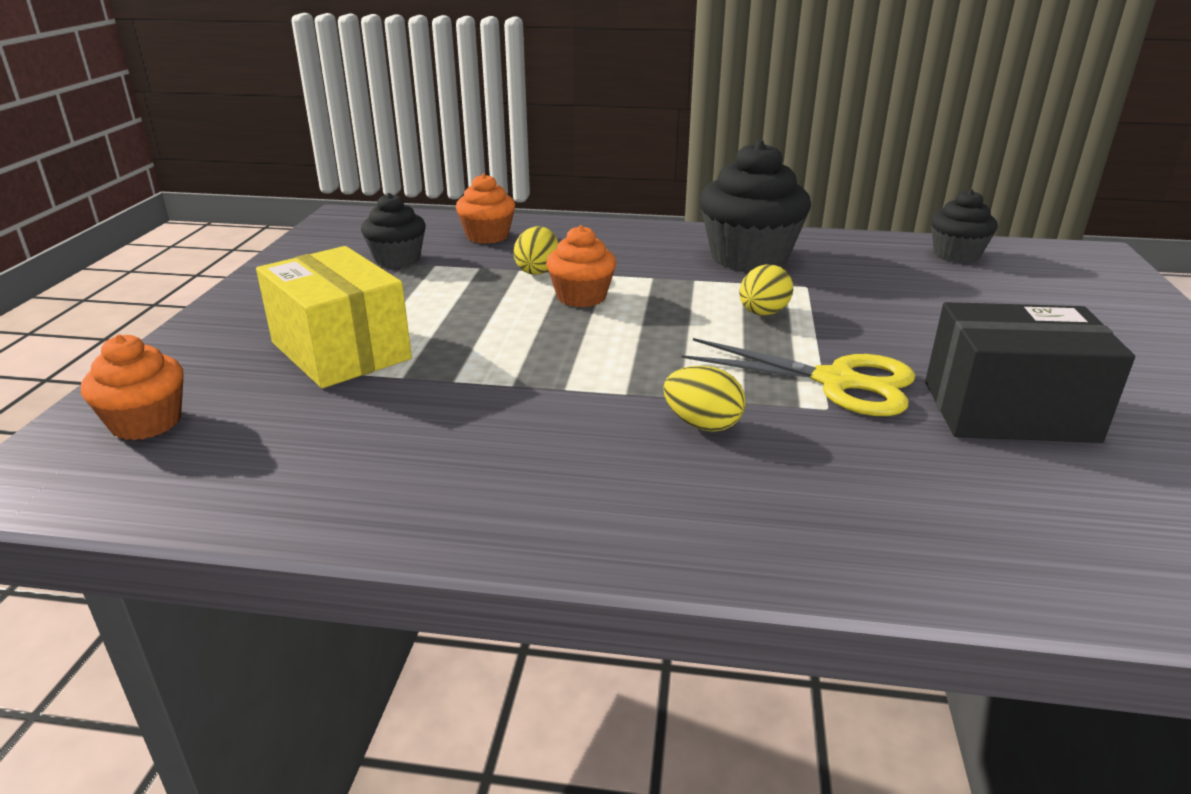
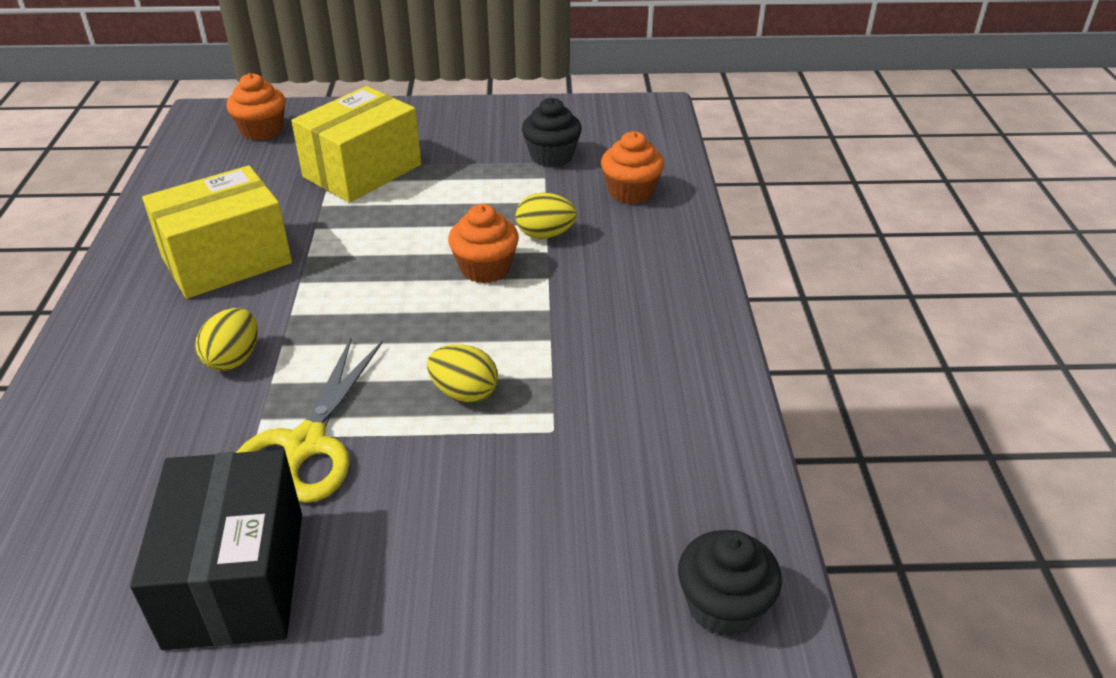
camera: 80 degrees right, 10 degrees up
black cupcake [700,140,811,272] -> none
none -> yellow box [142,165,292,299]

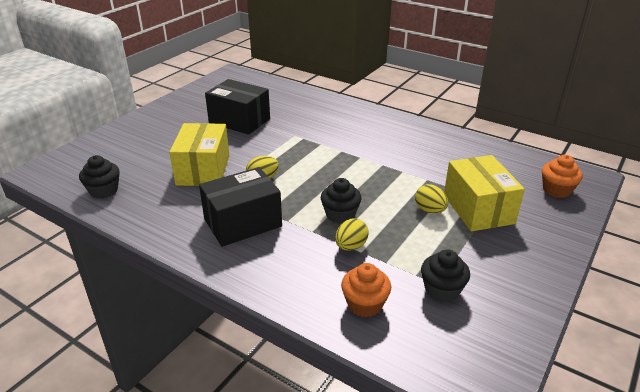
camera: 125 degrees right, 5 degrees down
yellow box [142,165,292,299] -> yellow box moved to [169,123,229,186]
yellow egg [195,308,258,371] -> yellow egg moved to [415,184,448,213]
yellow scissors [236,338,383,503] -> none
orange cupcake [448,204,519,283] -> black cupcake [321,178,362,224]
none -> black box [199,167,282,247]

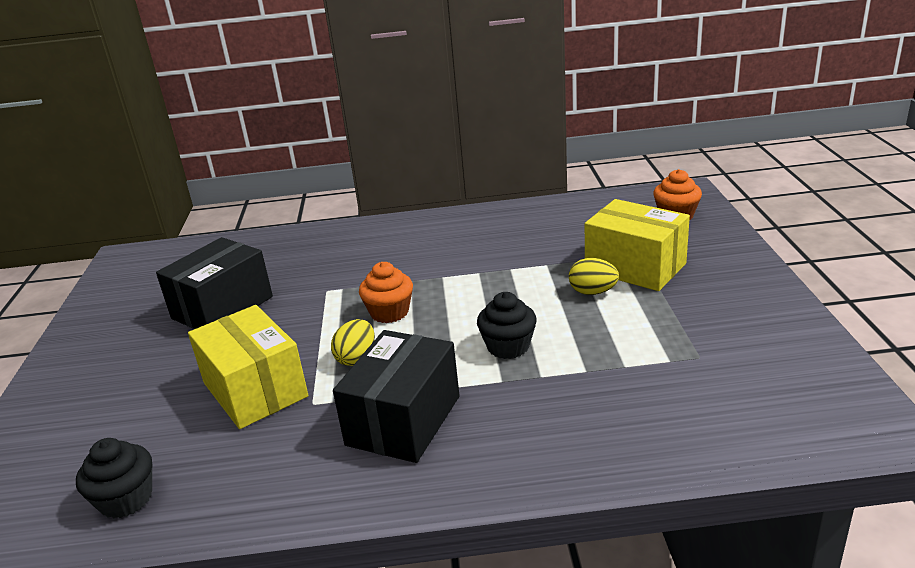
camera: 35 degrees left, 5 degrees down
black box [205,79,270,135] -> black box turned 45 degrees counterclockwise [156,237,273,329]
yellow egg [335,219,369,251] -> none
orange cupcake [341,263,391,317] -> orange cupcake moved to [359,262,413,323]
black cupcake [421,249,470,302] -> none

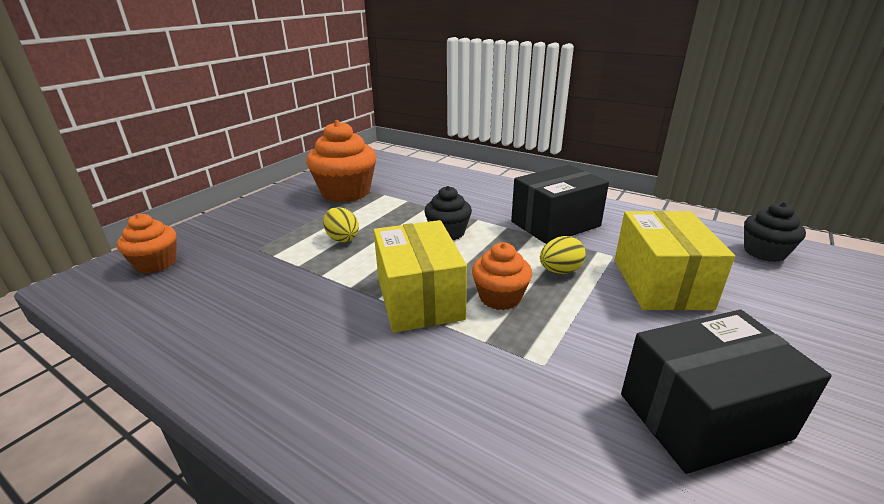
camera: 145 degrees left, 0 degrees up
yellow box [585,199,690,291] -> yellow box moved to [374,220,467,333]
none -> orange cupcake [306,120,376,202]

